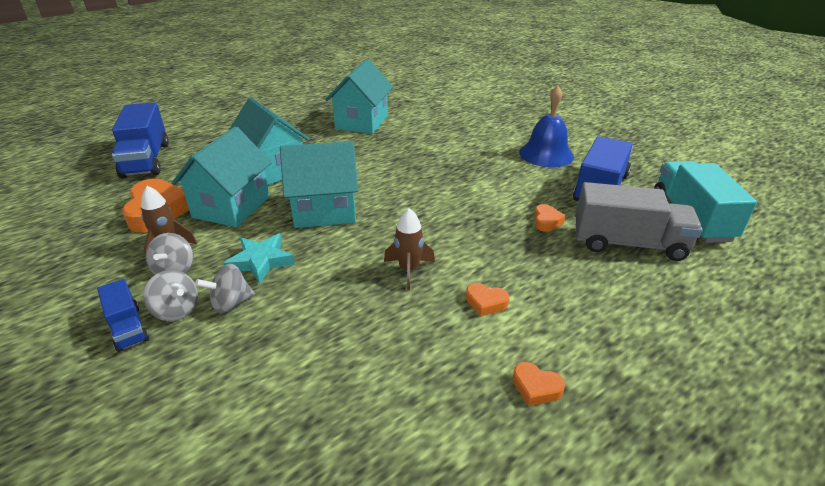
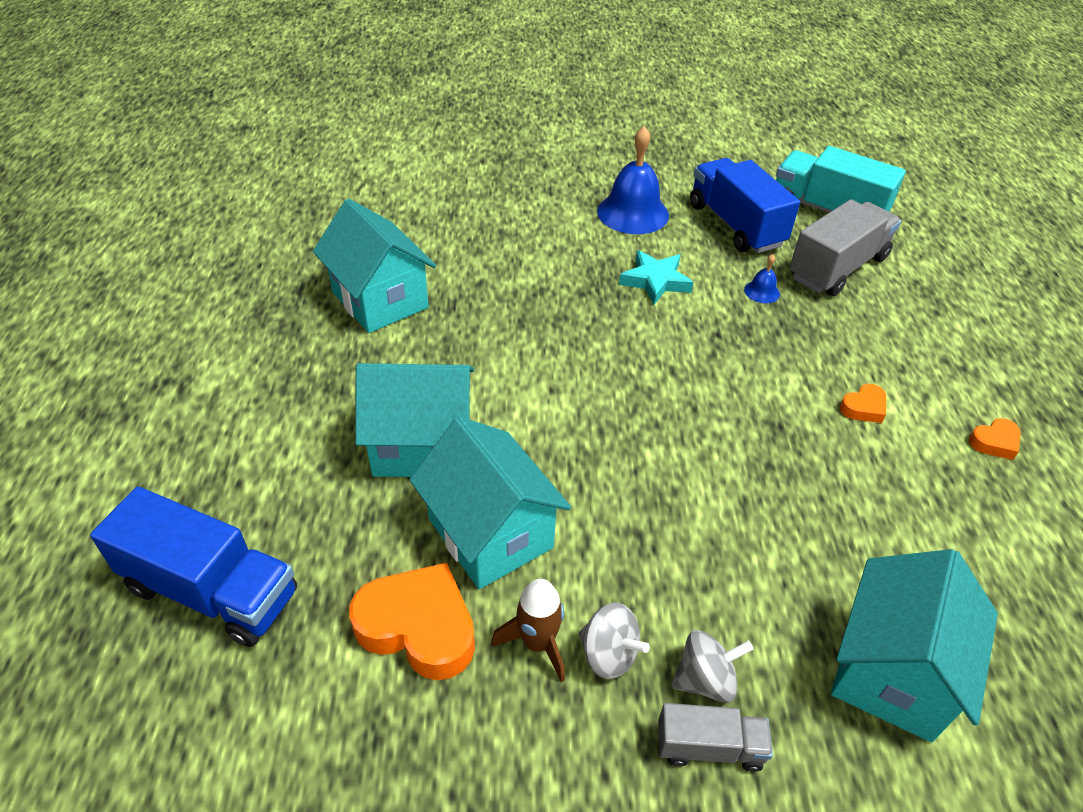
camera: 55 degrees left, 10 degrees up
blue truck [97,279,149,352] -> grey truck [658,703,773,772]
grey spinning top [195,264,255,314] -> none
turquoise star [224,234,295,284] -> turquoise star moved to [619,250,694,305]
turquoise house [280,141,358,228] -> turquoise house moved to [831,549,998,742]
brown rocket [384,208,435,290] -> none
orange heart [534,204,566,232] -> blue bell [744,254,780,303]

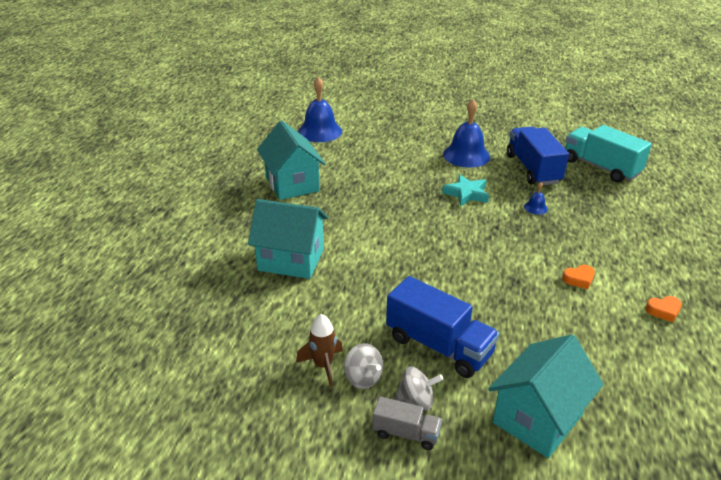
camera: 15 degrees right, 10 degrees down
blue truck [90,487,297,647] -> blue truck moved to [386,276,500,378]
orange heart [349,563,475,680] -> none
turquoise house [410,417,571,589] -> none
grey truck [789,199,901,296] -> none
none -> blue bell [298,77,342,142]

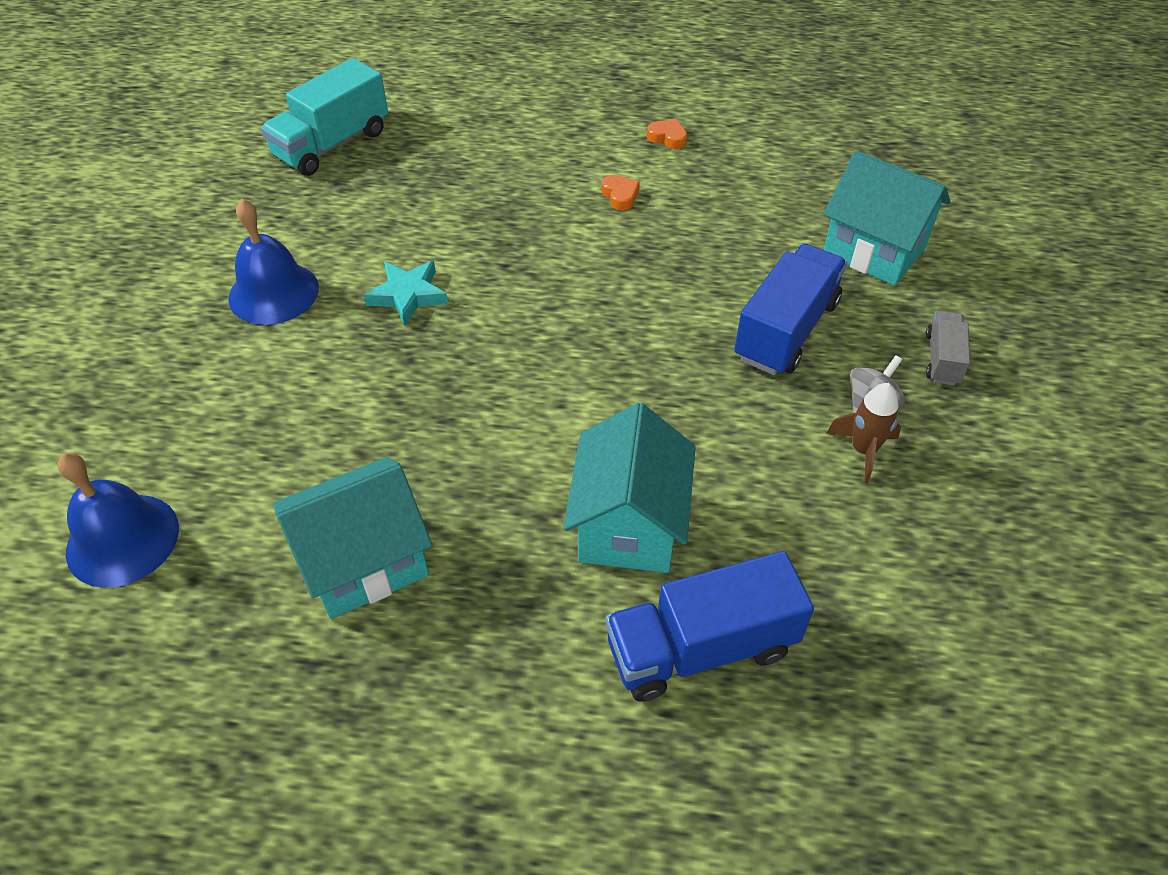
camera: 95 degrees left, 15 degrees up
grey spinning top [394,367,443,411] -> none
blue truck [507,127,569,185] -> blue truck moved to [605,551,814,702]
blue bell [524,182,548,215] -> none
orange heart [646,296,682,322] -> orange heart turned 45 degrees counterclockwise [647,119,687,149]

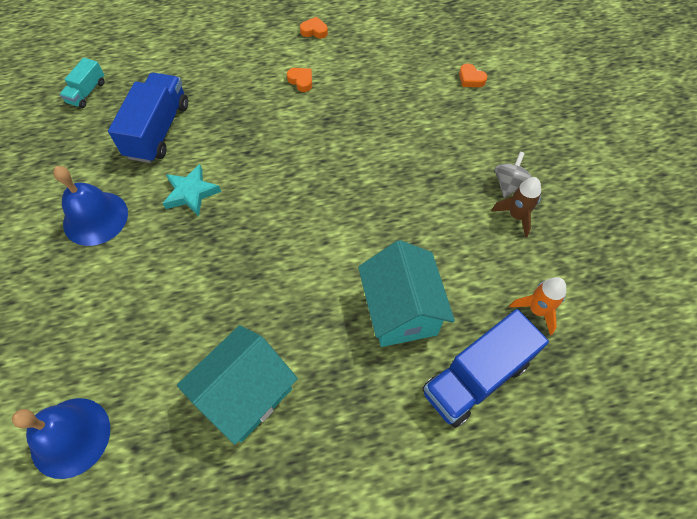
camera: 20 degrees left, 10 degrees up
turquoise truck [261,58,388,176] -> turquoise truck [60,58,104,108], size x0.53
blue truck [734,244,847,375] -> blue truck moved to [108,73,188,163]
turquoise house [824,151,951,286] -> orange heart [459,63,487,87]
grey truck [926,311,970,385] -> none
none -> orange rocket [509,277,566,335]

